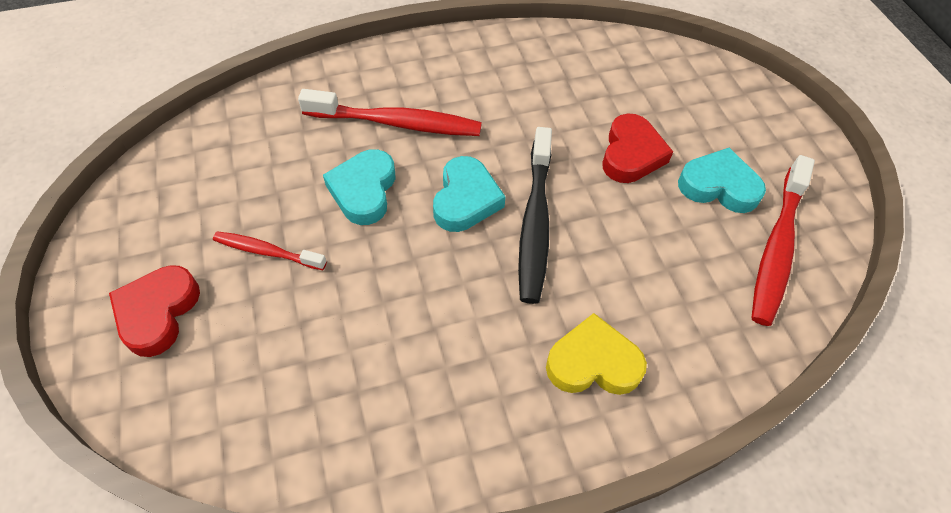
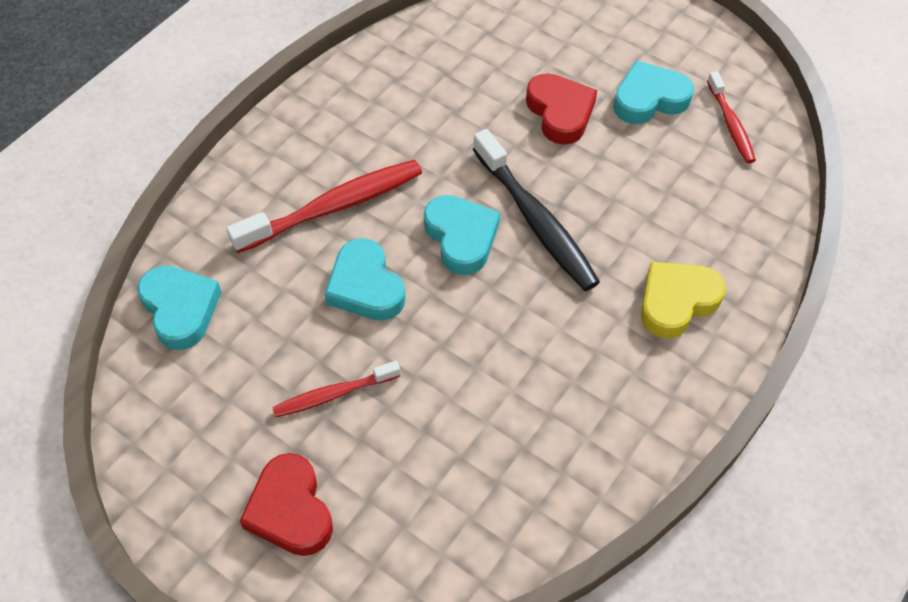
camera: 35 degrees left, 0 degrees up
red toothbrush [751,155,815,326] -> red toothbrush [707,72,756,163], size x0.58
none -> turquoise heart [137,266,222,350]

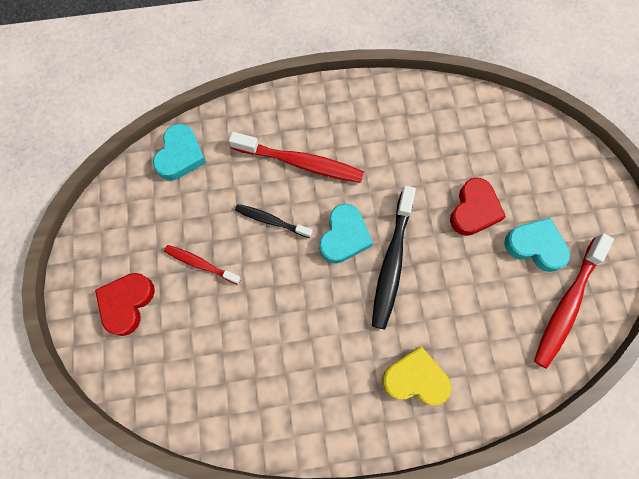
camera: 45 degrees right, 15 degrees up
turquoise heart [325,238,406,321] -> black toothbrush [235,204,312,238]
red toothbrush [707,72,756,163] -> red toothbrush [534,233,614,369], size x1.74

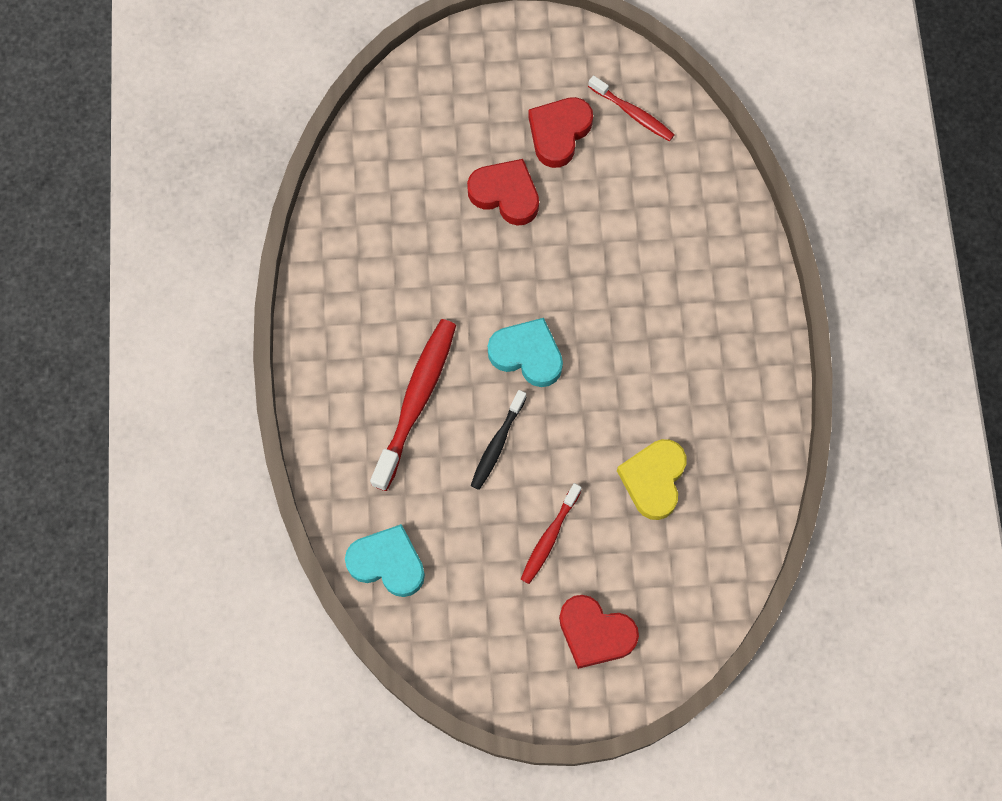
camera: 85 degrees left, 0 degrees up
black toothbrush [372,186,416,329] -> none
yellow heart [382,346,451,405] -> yellow heart moved to [617,439,686,520]
turquoise heart [504,218,570,272] -> red heart [528,97,593,168]
red toothbrush [534,233,614,369] -> red toothbrush [588,75,675,141], size x0.58

